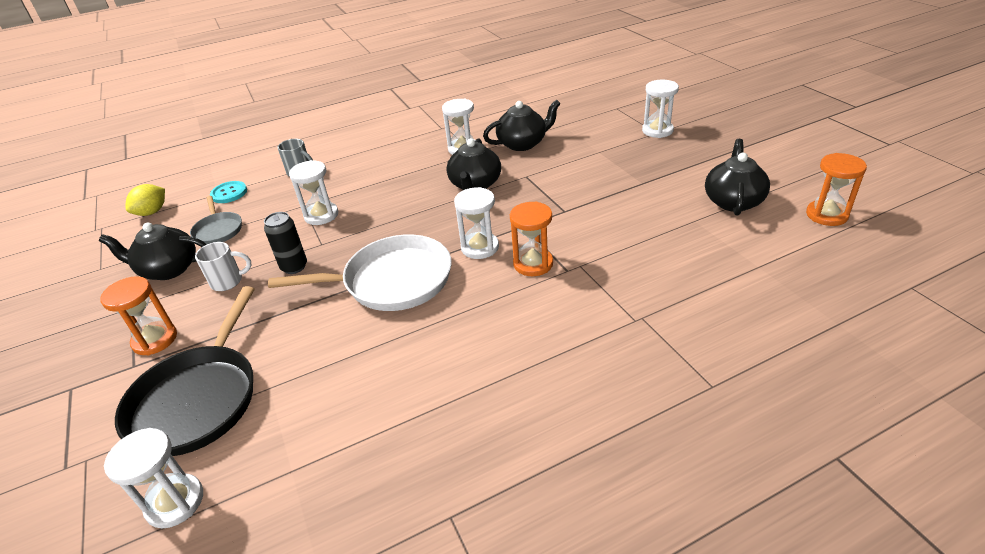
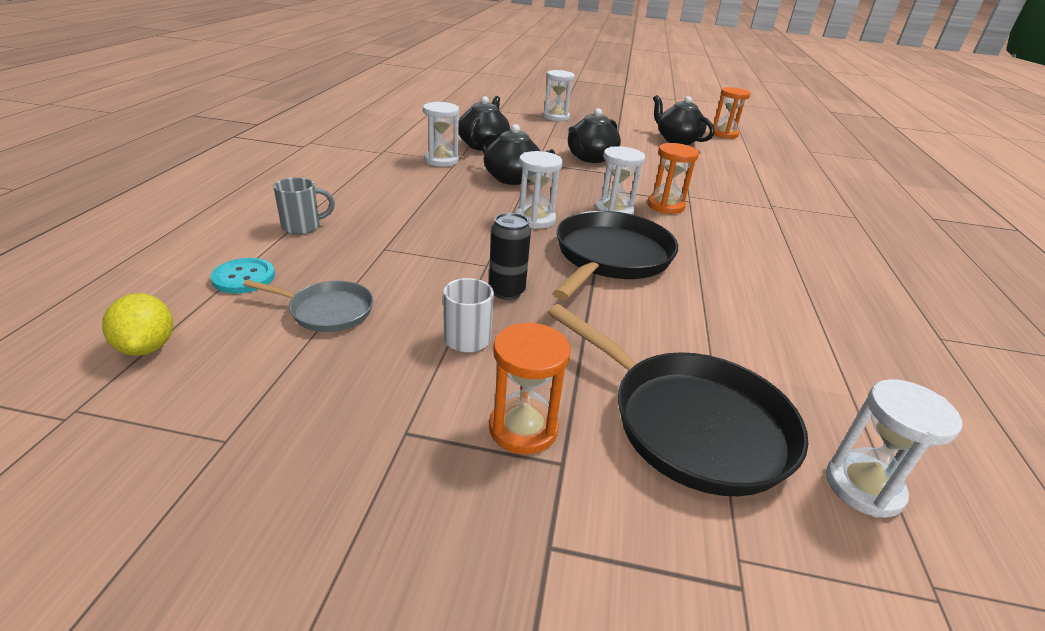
camera: 60 degrees left, 5 degrees down
black teapot [99,222,207,280] -> black teapot moved to [568,108,621,163]
white pan [268,234,452,311] -> black pan [553,211,678,300]
white hourglass [289,160,338,225] -> white hourglass moved to [515,151,563,229]

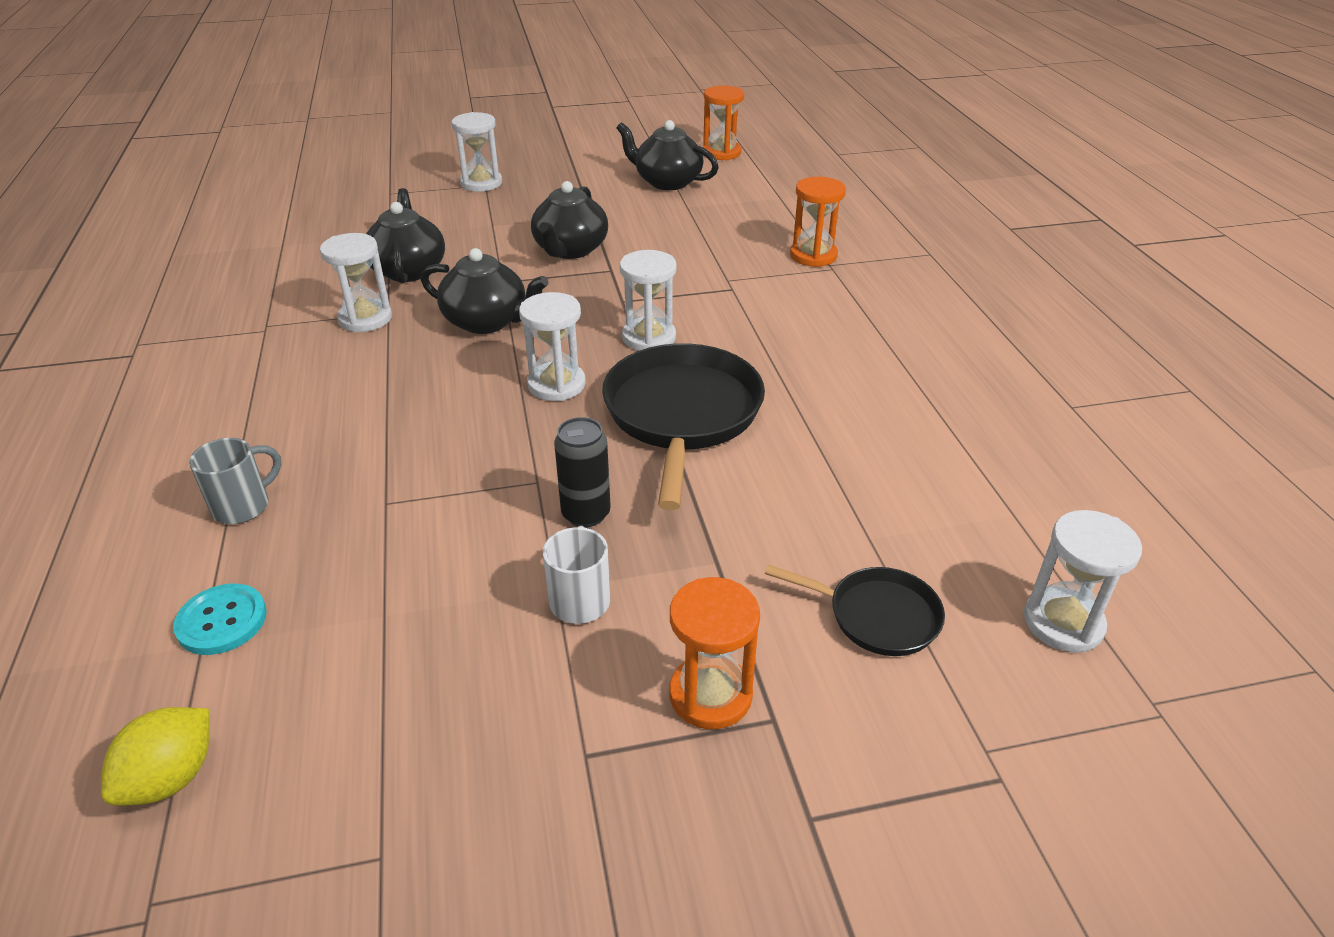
camera: 20 degrees left, 5 degrees up
yellow lemon [102,293,173,356] -> yellow lemon turned 75 degrees clockwise [101,707,209,806]
grey pan [243,280,373,332] -> none
black pan [548,304,808,496] -> black pan [765,564,945,656], size x0.53
orange hourglass [647,143,699,214] -> orange hourglass moved to [790,177,846,267]

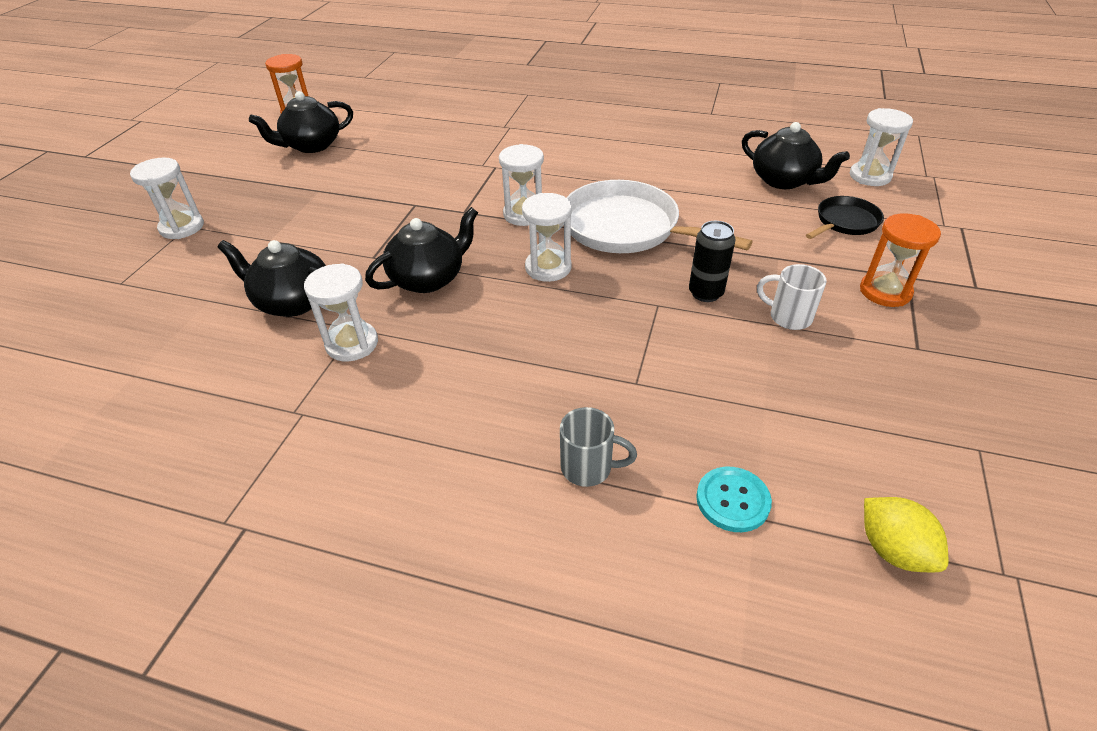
camera: 60 degrees left, 5 degrees up
grey mug [189,438,281,524] -> grey mug turned 120 degrees clockwise [560,407,637,487]
black teapot [531,181,608,259] -> black teapot moved to [742,122,850,189]
black pan [602,343,765,510] -> white pan [566,180,753,253]
orange hourglass [790,177,846,267] -> none

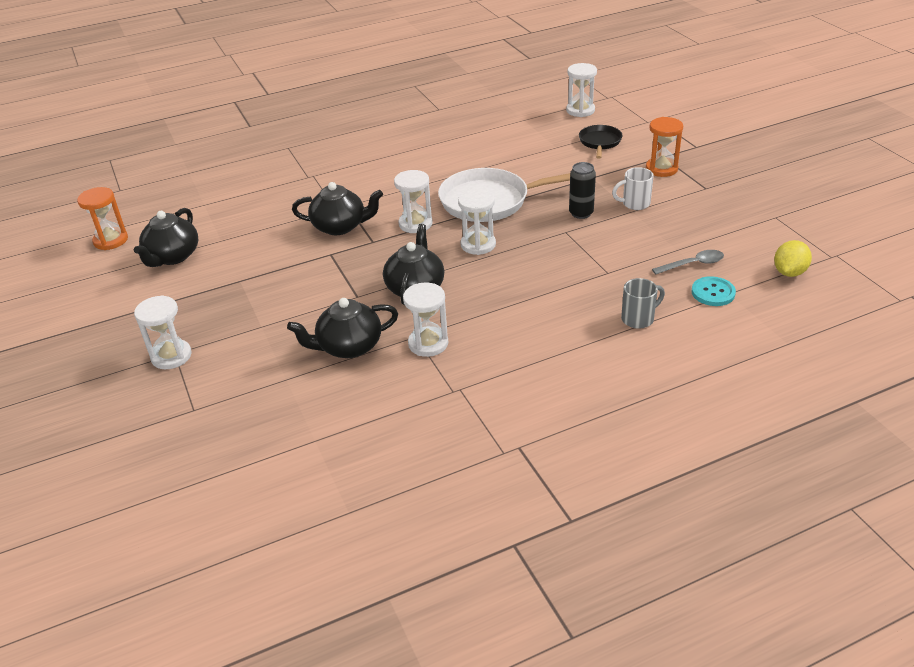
camera: 40 degrees left, 5 degrees down
black teapot [742,122,850,189] -> black teapot moved to [292,182,383,235]
yellow lemon [864,497,949,572] -> yellow lemon turned 75 degrees counterclockwise [774,240,812,277]
none -> grey spoon [652,250,724,275]

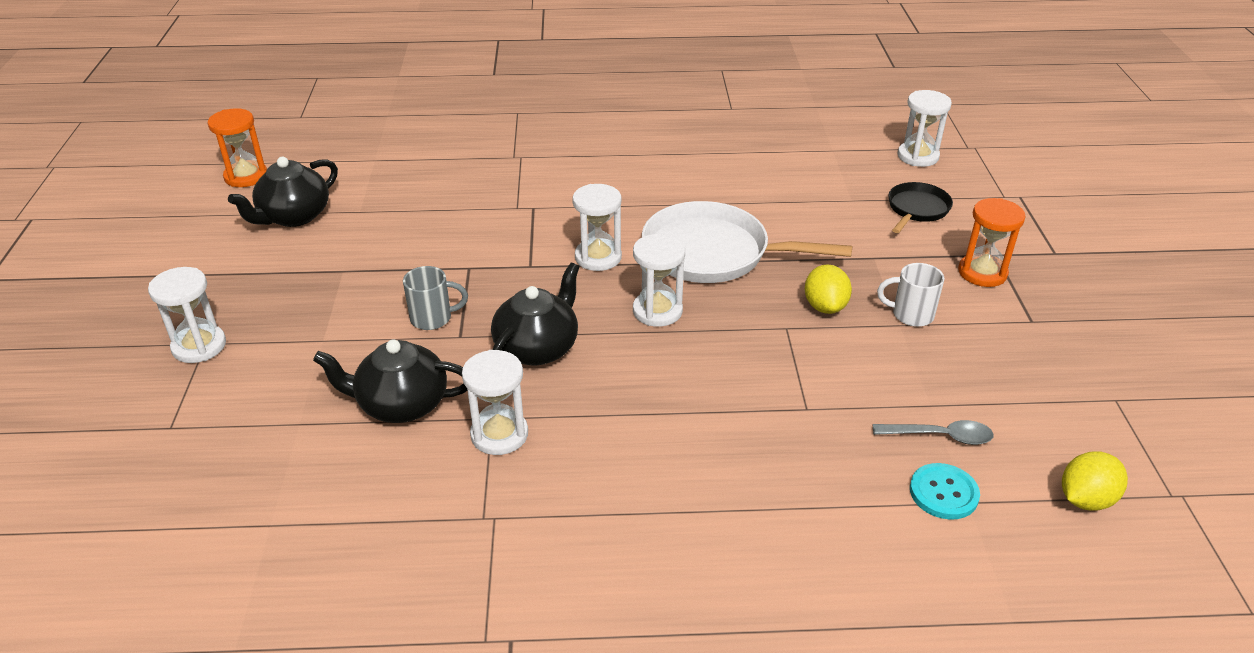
camera: 20 degrees right, 0 degrees up
black teapot [292,182,383,235] -> none
black can [569,162,596,219] -> yellow lemon [805,264,852,314]
grey mug [621,278,665,329] -> grey mug moved to [403,266,468,330]

